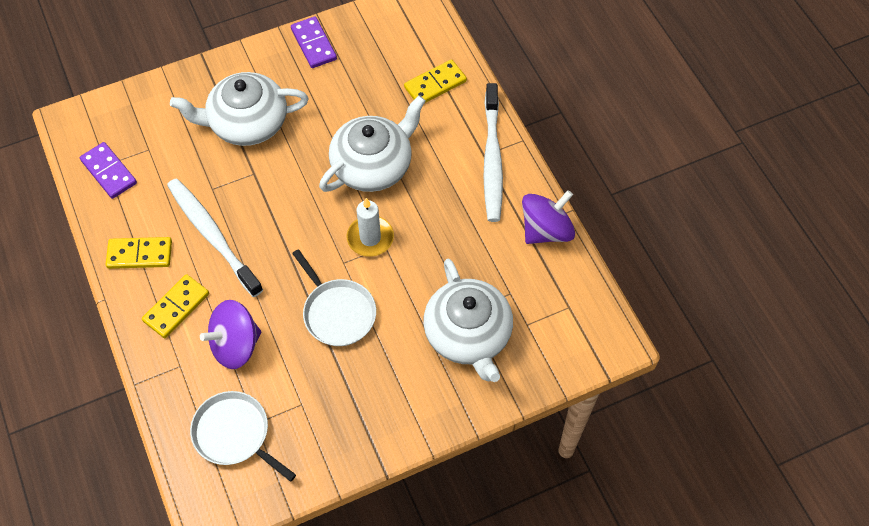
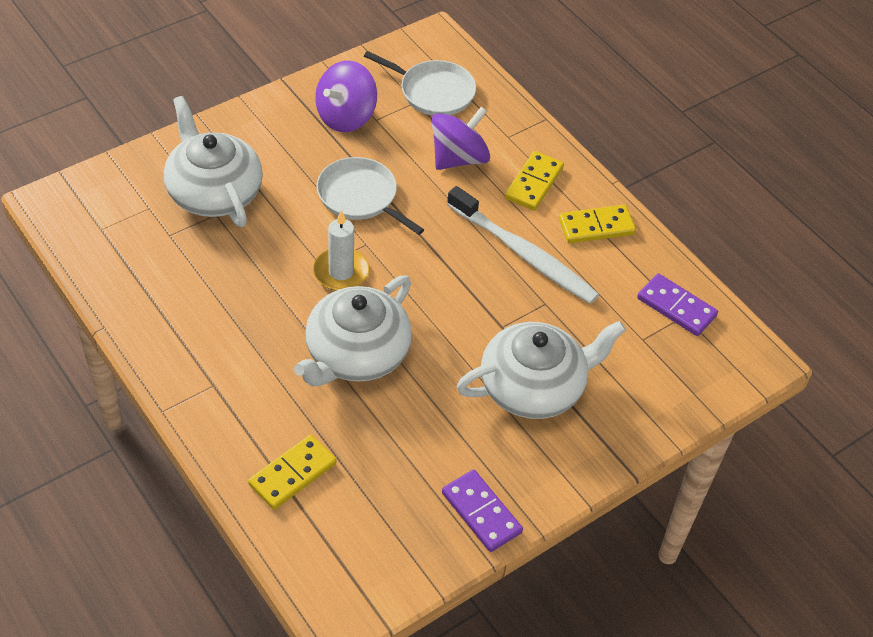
camera: 165 degrees right, 10 degrees down
white toothbrush [483,83,503,222] -> none
purple spinning top [522,190,575,244] -> purple spinning top moved to [315,61,377,132]

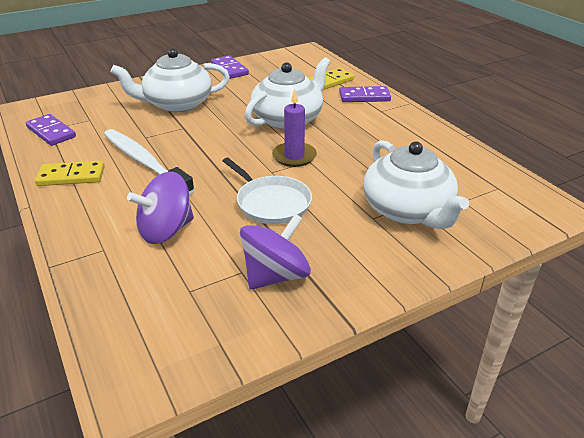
camera: 170 degrees left, 15 degrees down
white candle [313,210,369,291] -> purple candle [272,89,317,167]
white pan [364,51,476,116] -> none
yellow domino [505,151,564,211] -> none
none -> purple domino [339,86,391,102]

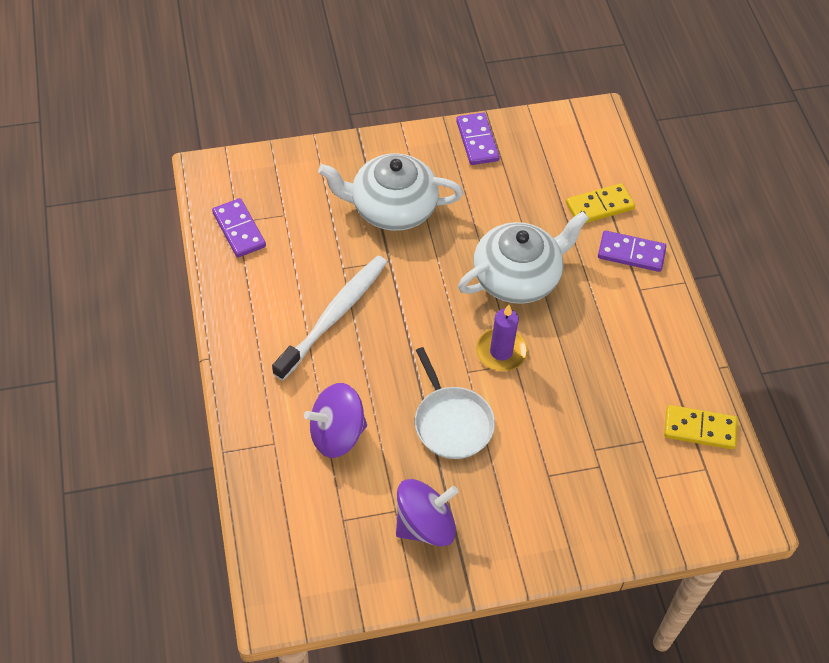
camera: 15 degrees right, 20 degrees up
yellow domino [35,161,105,186] -> yellow domino moved to [664,405,738,449]
white toothbrush [104,129,194,195] -> white toothbrush turned 60 degrees clockwise [272,256,387,381]
white teapot [363,140,469,229] -> none

